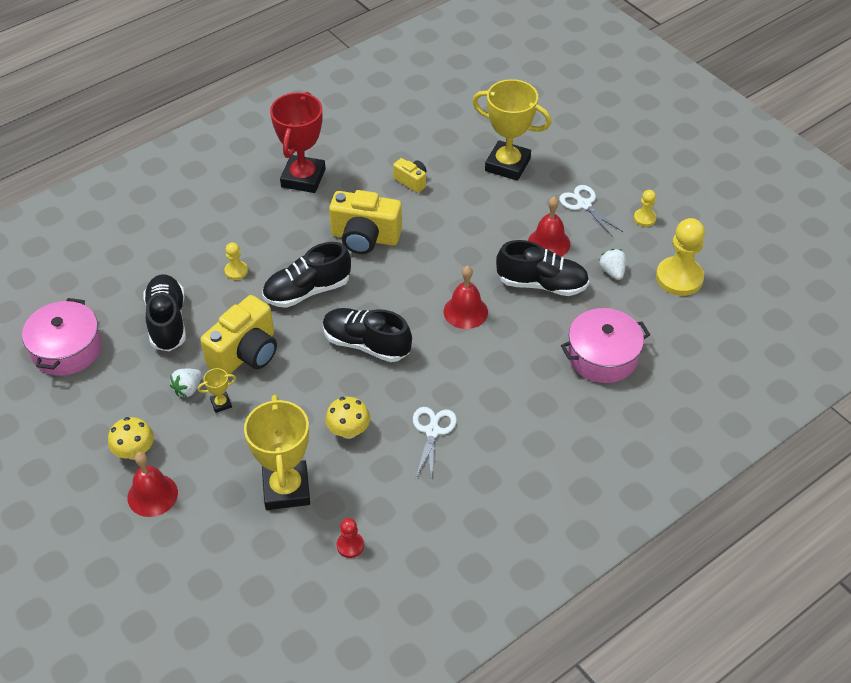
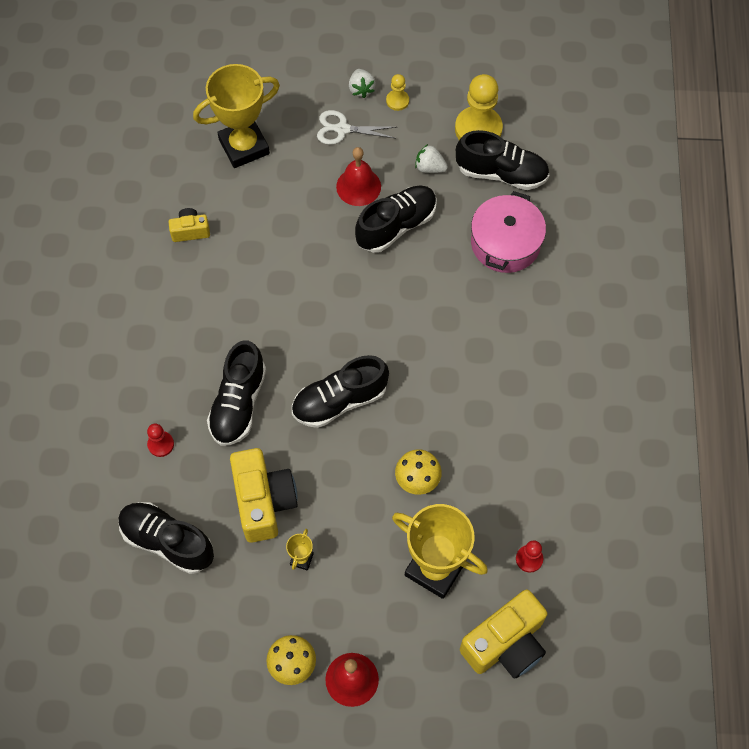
camera: 50 degrees left, 15 degrees up
pink pot [22,298,102,376] -> none
white strawberry [170,369,202,398] -> white strawberry moved to [349,69,376,98]
yellow pawn [224,242,248,280] -> red pawn [147,423,174,457]
red trophy [270,92,326,193] -> none
yellow camera [329,190,402,254] -> yellow camera moved to [460,590,547,679]
white scissors [413,407,457,481] -> none
red bell [444,266,488,329] -> none
none -> black shoe [456,130,549,190]

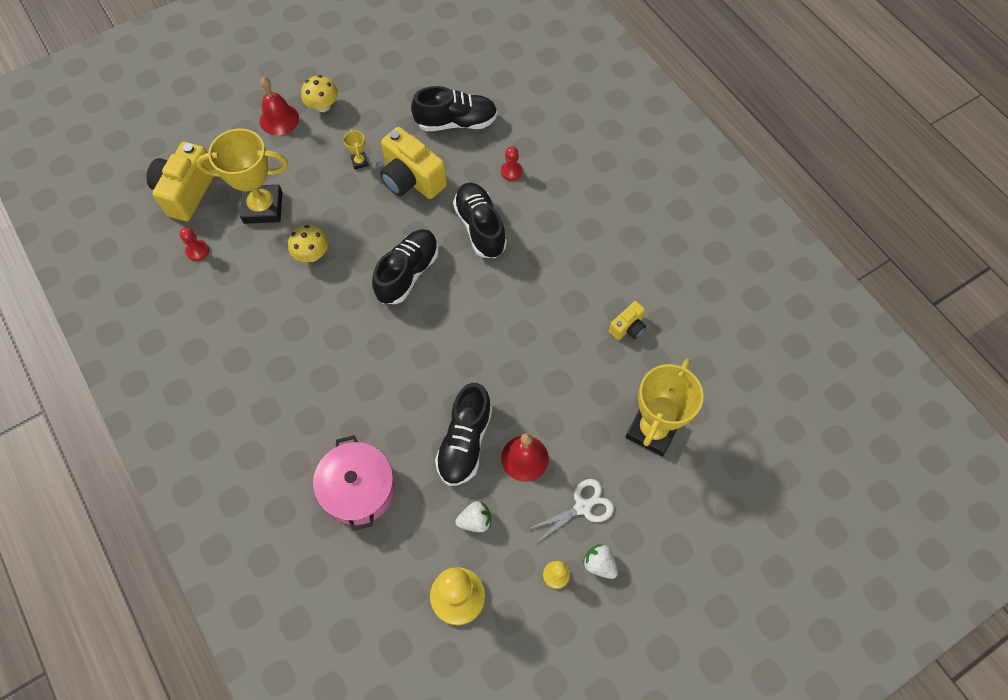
camera: 145 degrees right, 0 degrees up
black shoe [456,130,549,190] -> none

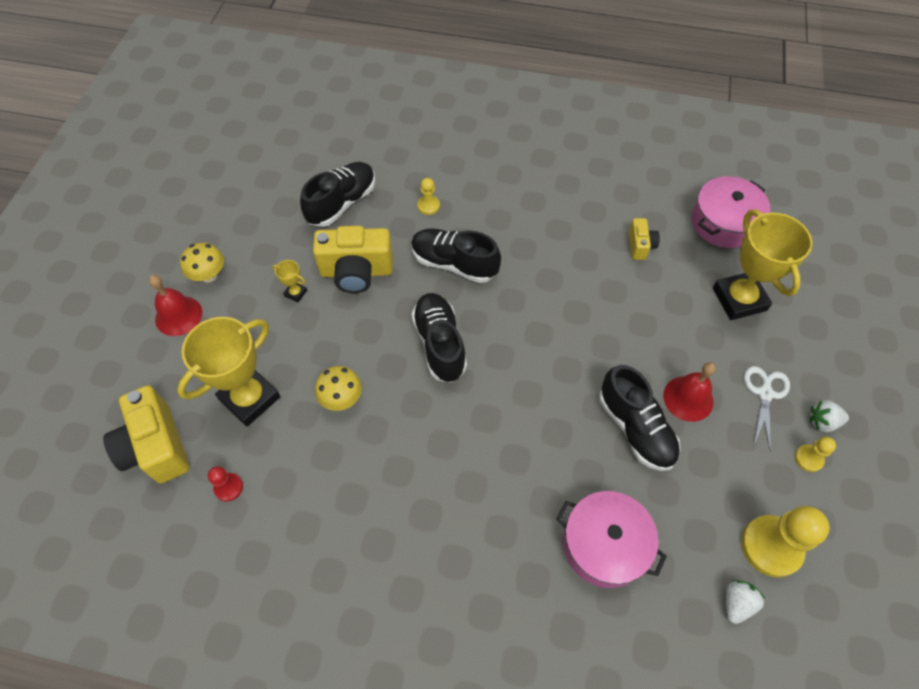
camera: 45 degrees left, 5 degrees down
white strawberry [455,501,491,532] -> white strawberry moved to [726,580,765,624]
red pawn [501,146,522,181] -> yellow pawn [417,178,440,215]
none -> pink pot [692,176,770,248]

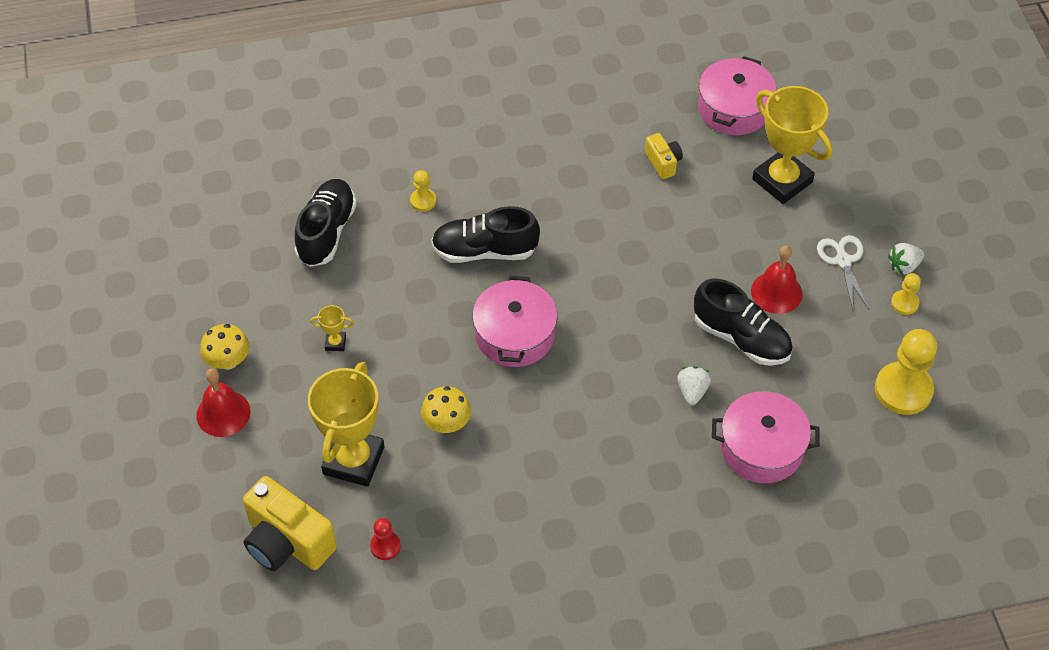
camera: 25 degrees left, 5 degrees down
yellow camera [313,226,393,293] -> none
black shoe [411,293,467,383] -> pink pot [472,276,557,367]
white strawberry [726,580,765,624] -> white strawberry moved to [677,366,711,405]

